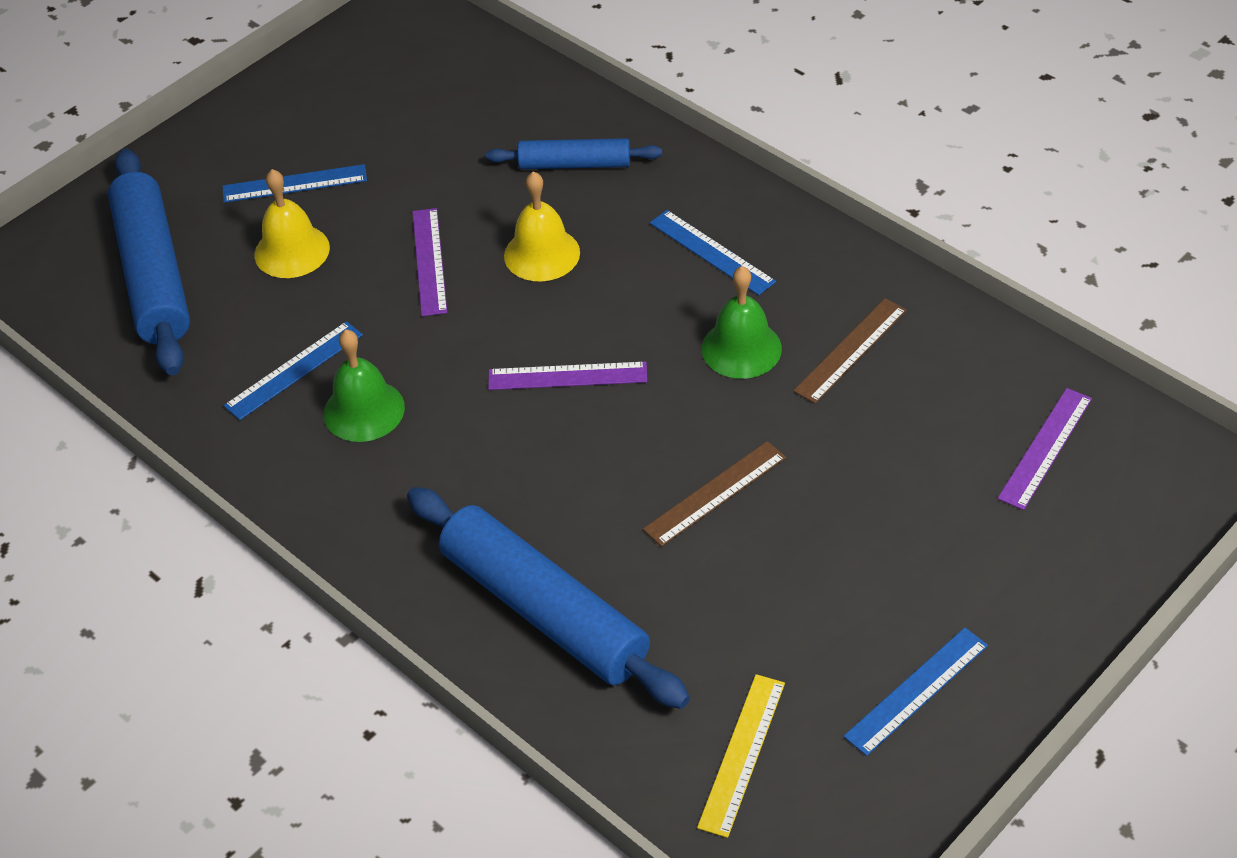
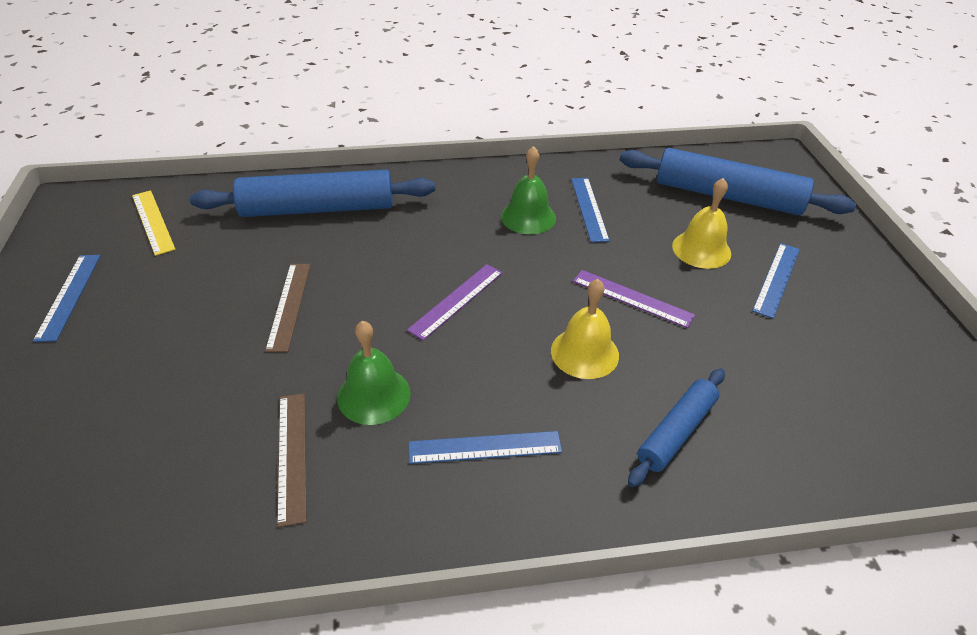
camera: 125 degrees right, 5 degrees down
purple ruler [997,388,1092,510] -> none

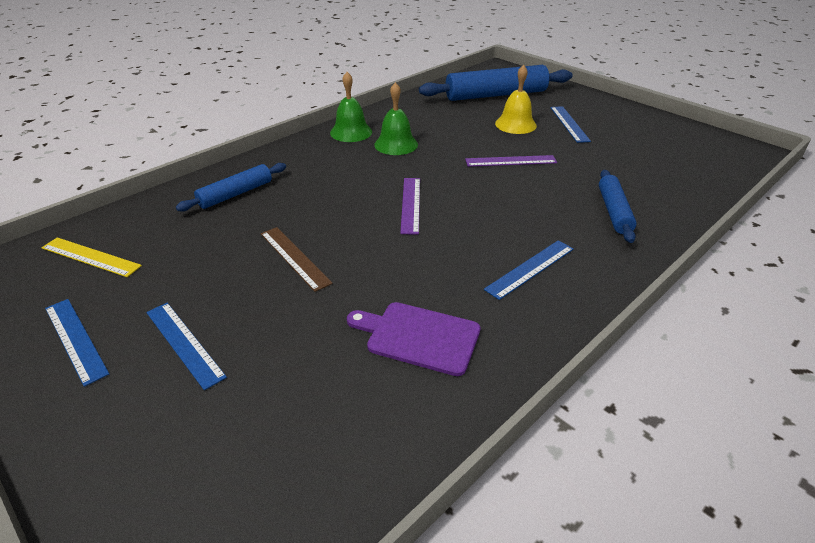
camera: 35 degrees left, 5 degrees down
blue rolling pin [190,170,435,217] -> blue rolling pin [176,163,286,211], size x0.56
brown ruler [277,393,306,527] -> purple cutting board [347,302,481,376]
green bell [337,321,411,425] -> green bell moved to [330,72,372,142]
yellow bell [551,279,619,379] -> none
blue ruler [571,178,610,242] -> blue ruler moved to [146,303,227,390]

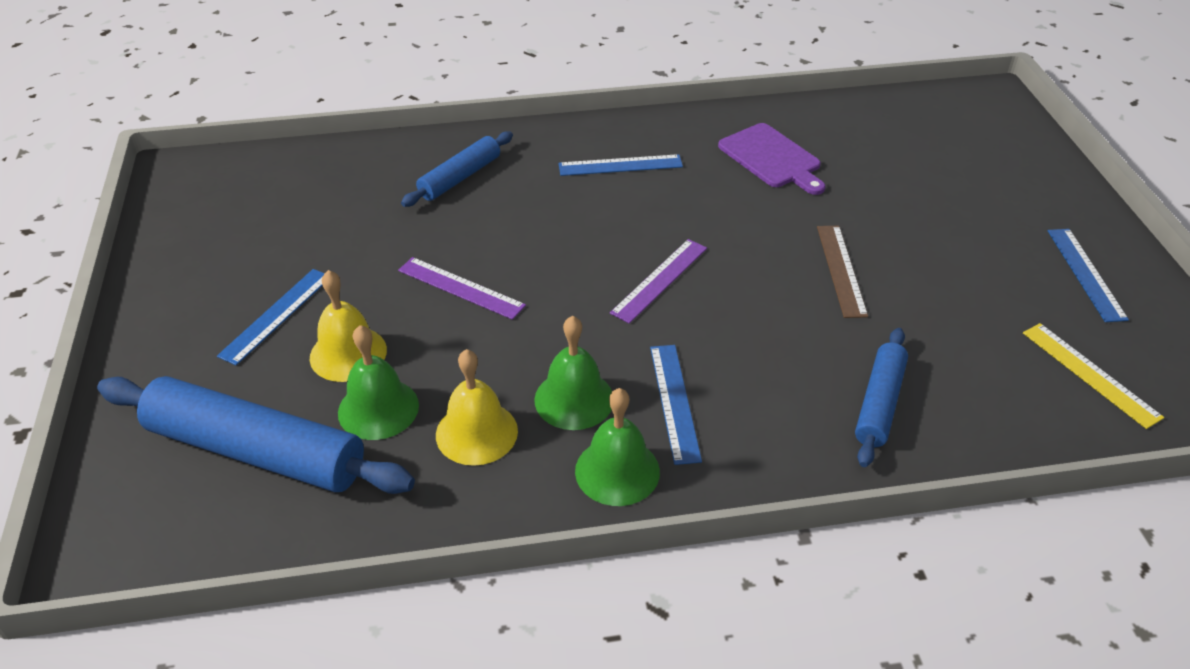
camera: 145 degrees left, 5 degrees up
blue ruler [146,303,227,390] -> blue ruler moved to [650,345,702,465]
blue rolling pin [176,163,286,211] -> blue rolling pin turned 60 degrees counterclockwise [855,328,908,467]
none -> green bell [338,325,419,440]
none -> yellow bell [436,349,518,466]

